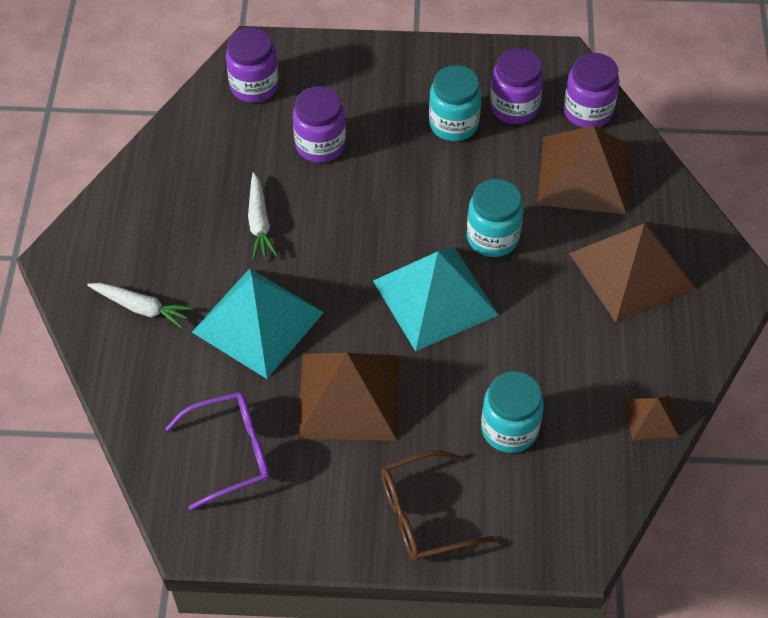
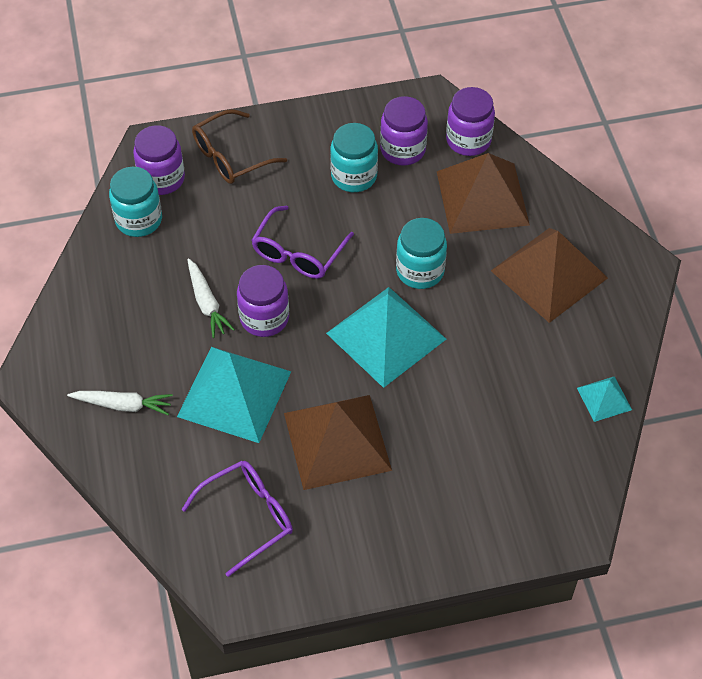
camera: 15 degrees left, 0 degrees up
purple jar [293,86,346,163] -> purple jar moved to [237,265,289,337]
brown glasses [381,451,495,561] -> brown glasses moved to [192,109,287,184]
turquoise jar [481,371,544,453] -> turquoise jar moved to [109,167,162,237]
brown pyramid [625,396,679,440] -> turquoise pyramid [577,376,632,422]
none -> purple glasses [251,206,354,279]

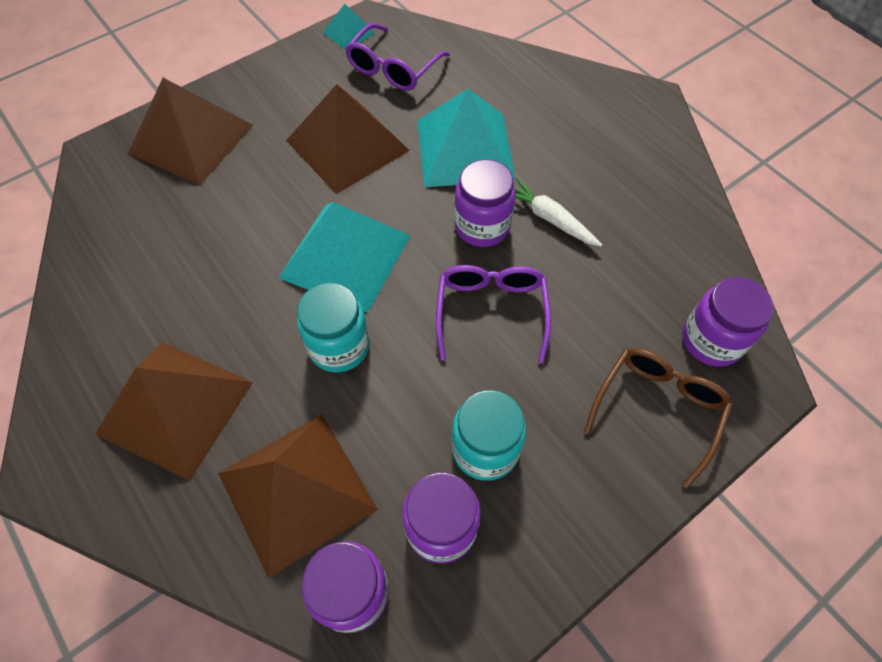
camera: 155 degrees right, 5 degrees up
white carrot [67,391,173,415] -> none
turquoise jar [109,167,162,237] -> none
turquoise pyramid [577,376,632,422] -> turquoise pyramid moved to [322,4,375,49]
none -> brown pyramid [128,78,253,185]

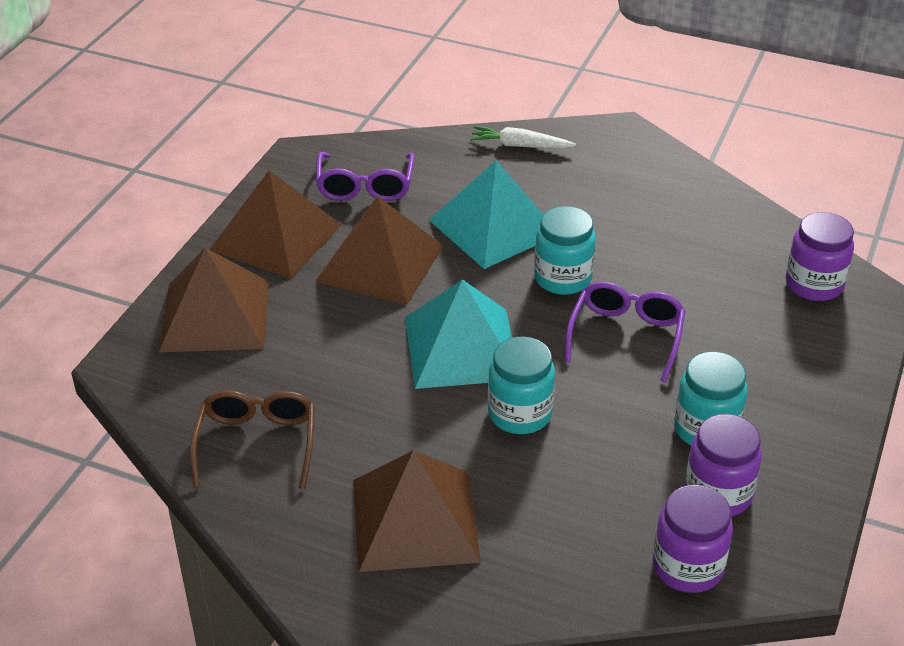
camera: 30 degrees left, 20 degrees down
brown pyramid [218,414,378,578] -> brown pyramid moved to [209,170,342,279]
turquoise pyramid [322,4,375,49] -> none
purple glasses [436,265,551,363] -> purple glasses turned 45 degrees clockwise [565,282,686,382]
purple jar [454,160,516,247] -> turquoise jar [534,206,596,295]
white carrot [515,178,602,247] -> white carrot moved to [470,126,576,148]
brown glasses [584,348,733,488] -> brown glasses moved to [190,390,315,489]

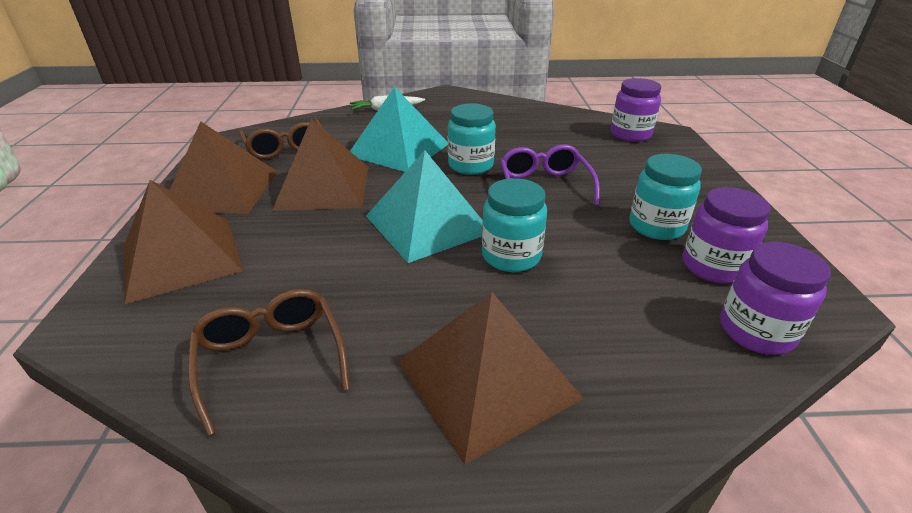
camera: 25 degrees left, 5 degrees down
purple glasses [316,152,414,201] -> brown glasses [239,118,321,159]

